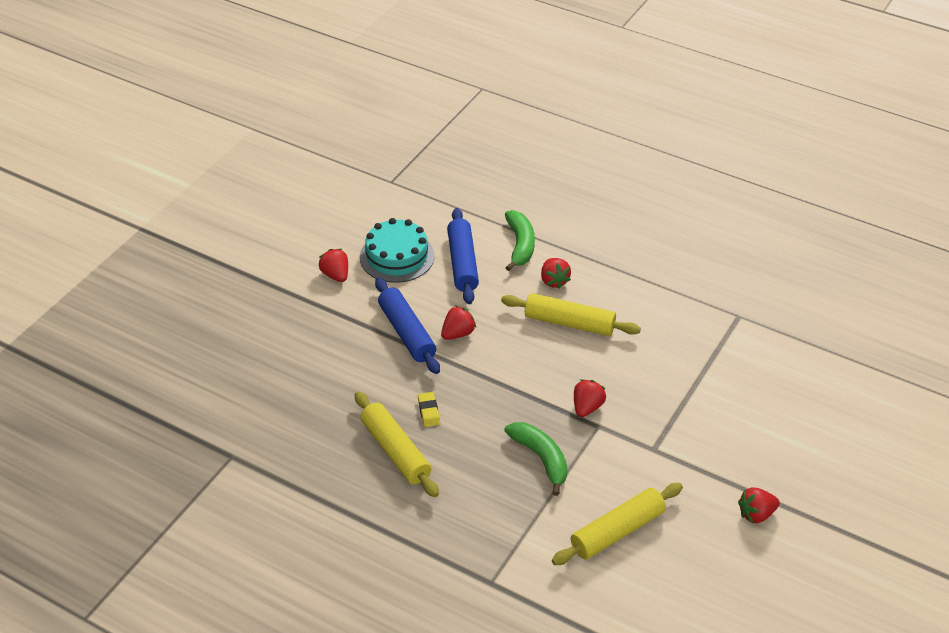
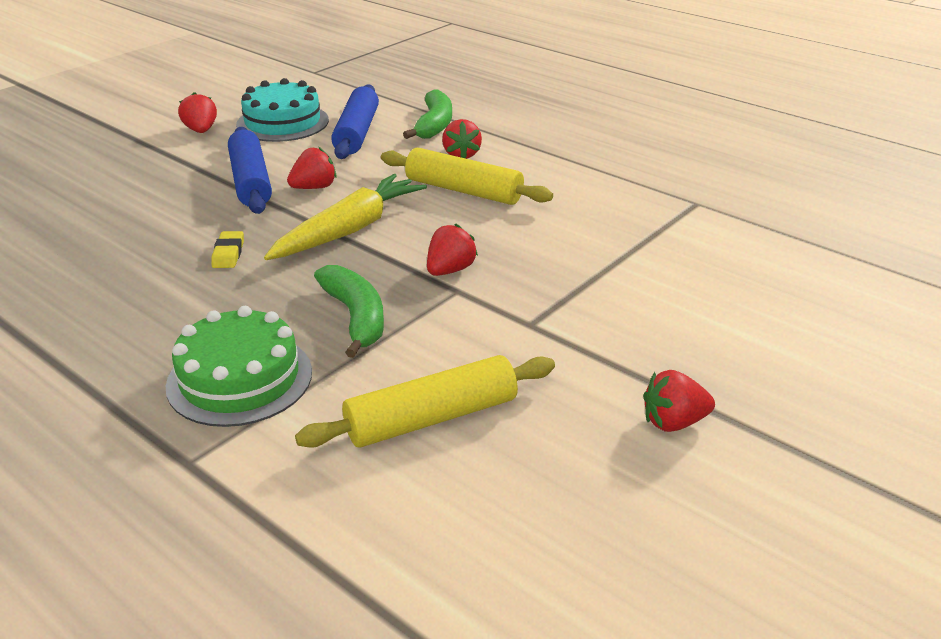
camera: 10 degrees right, 10 degrees down
yellow rolling pin [355,392,439,497] -> none
none -> green cake [166,306,312,427]
none -> yellow carrot [264,174,427,260]

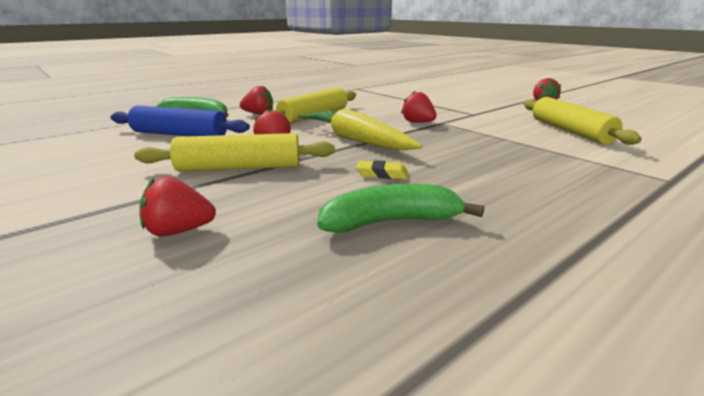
camera: 80 degrees left, 10 degrees down
green cake [166,306,312,427] -> none
red strawberry [178,92,217,133] -> red strawberry moved to [140,176,216,237]
blue rolling pin [228,127,272,214] -> yellow rolling pin [134,133,335,171]
turquoise cake [236,78,329,142] -> none
green banana [314,265,384,358] -> green banana moved to [317,184,484,233]

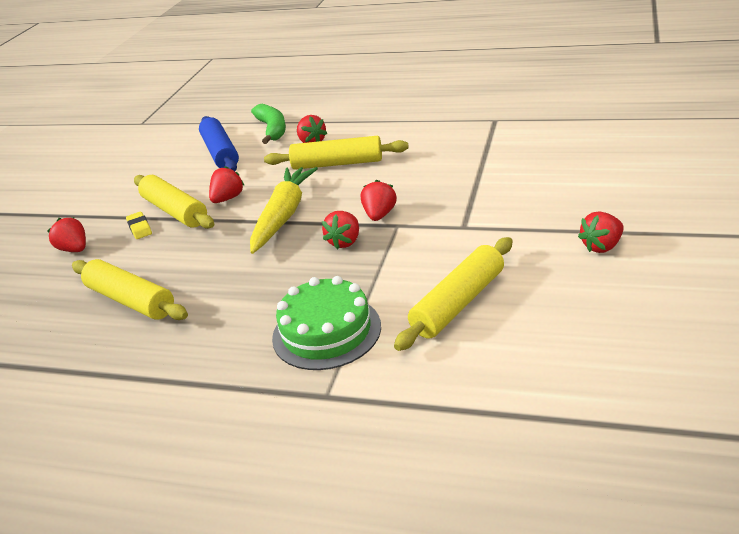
camera: 60 degrees right, 10 degrees up
green banana [317,184,484,233] -> yellow rolling pin [72,259,188,320]
yellow eraser [356,160,408,179] -> yellow eraser moved to [126,212,152,239]
none -> green cake [272,276,381,370]
none -> red strawberry [322,211,359,249]

